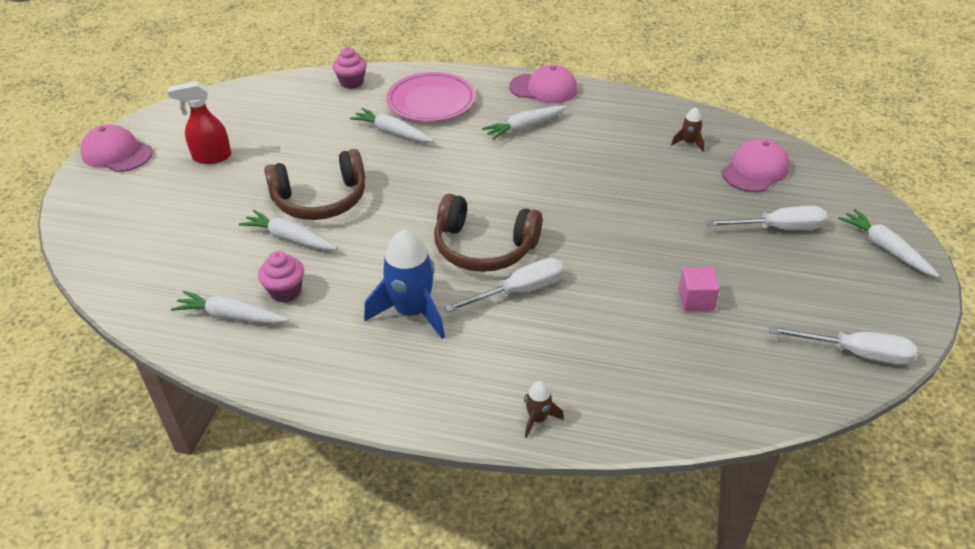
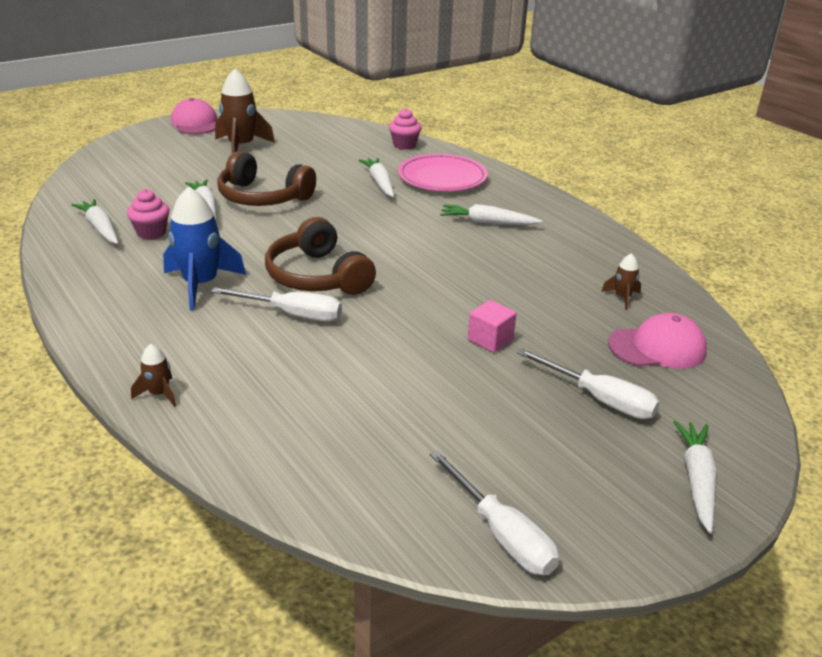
camera: 40 degrees right, 10 degrees down
red spray bottle [168,81,231,164] -> brown rocket [215,69,275,153]
pink cap [509,65,577,103] -> none
pink cube [678,267,720,311] -> pink cube moved to [468,300,516,353]

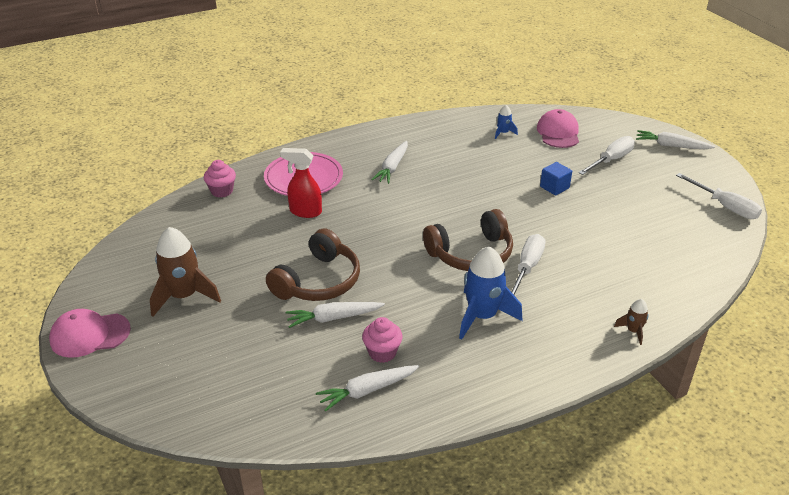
camera: 80 degrees left, 5 degrees up
white carrot [359,158,394,197] -> red spray bottle [280,148,322,218]
white screwdriver [430,450,559,575] -> white screwdriver turned 75 degrees clockwise [676,173,762,219]
pink cube [468,300,516,353] -> blue cube [540,162,572,196]
brown rocket [601,253,641,310] -> blue rocket [495,105,518,139]

